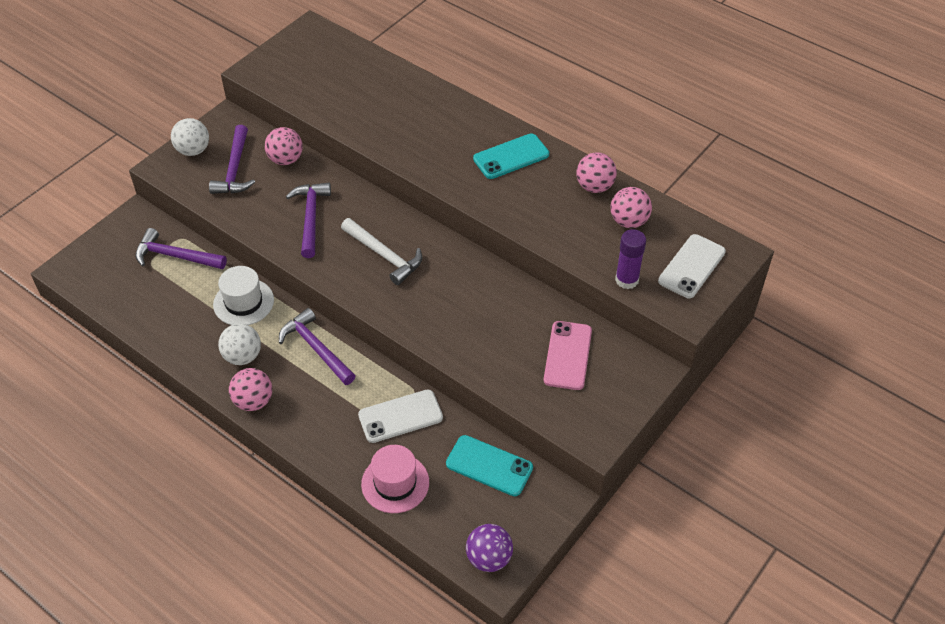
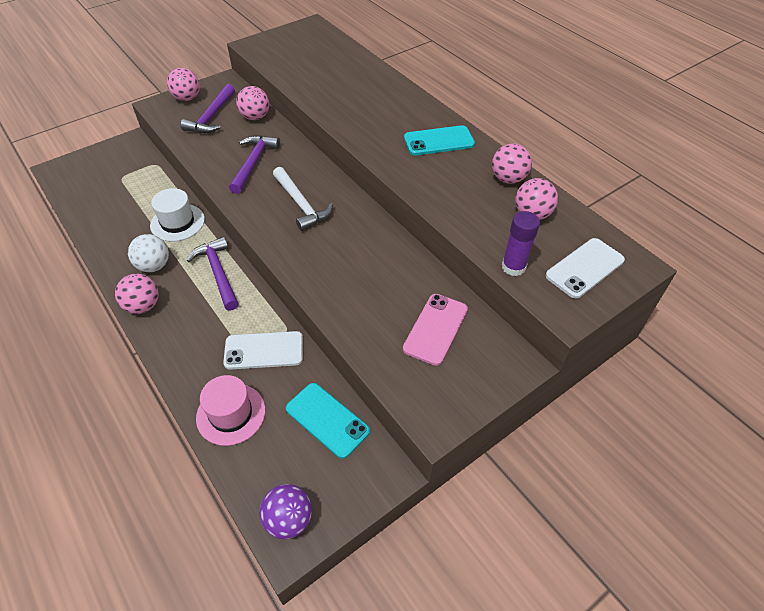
camera: 15 degrees right, 0 degrees up
purple hammer [135,228,227,269] -> none
white ball [171,118,209,156] -> pink ball [167,68,200,101]

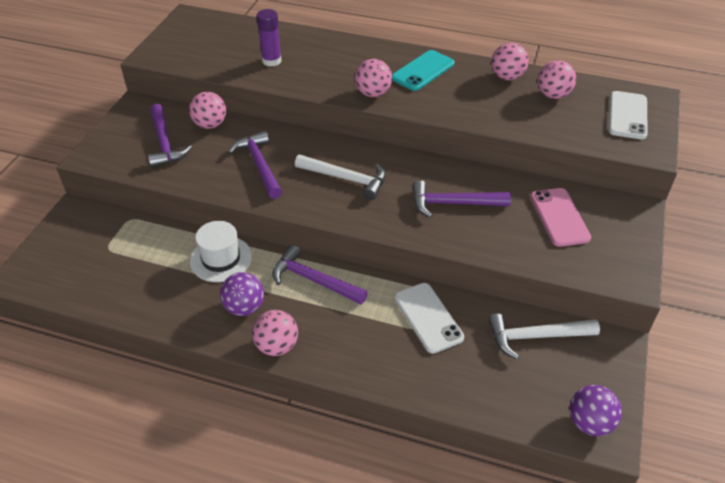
camera: 35 degrees left, 5 degrees down
white ball [128,234,169,272] -> purple ball [220,272,264,316]
pink ball [167,68,200,101] -> pink ball moved to [355,59,392,97]
pink hat [196,375,266,446] -> none
white phone [223,331,303,370] -> white phone turned 75 degrees counterclockwise [394,283,464,354]
turquoise phone [286,383,370,459] -> white hammer [488,313,600,360]
purple glue stick [502,211,540,276] -> purple glue stick moved to [257,9,282,67]
none -> purple hammer [412,180,511,218]

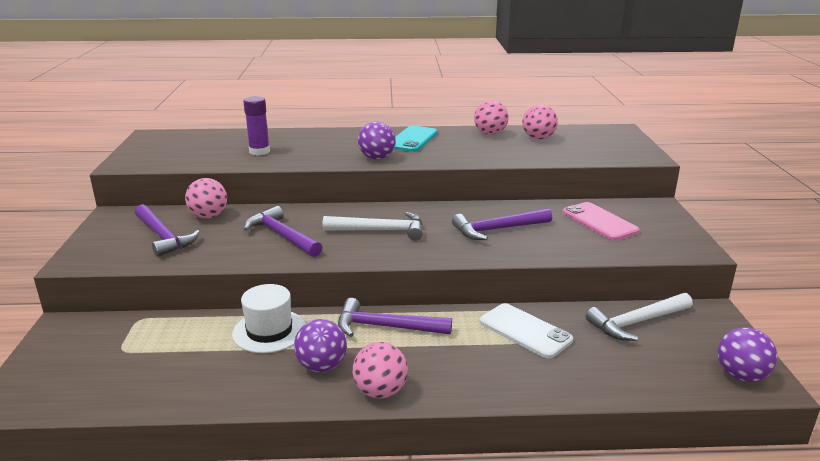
camera: 20 degrees left, 20 degrees down
pink ball [355,59,392,97] -> purple ball [358,121,396,160]
white phone [609,91,648,139] -> none

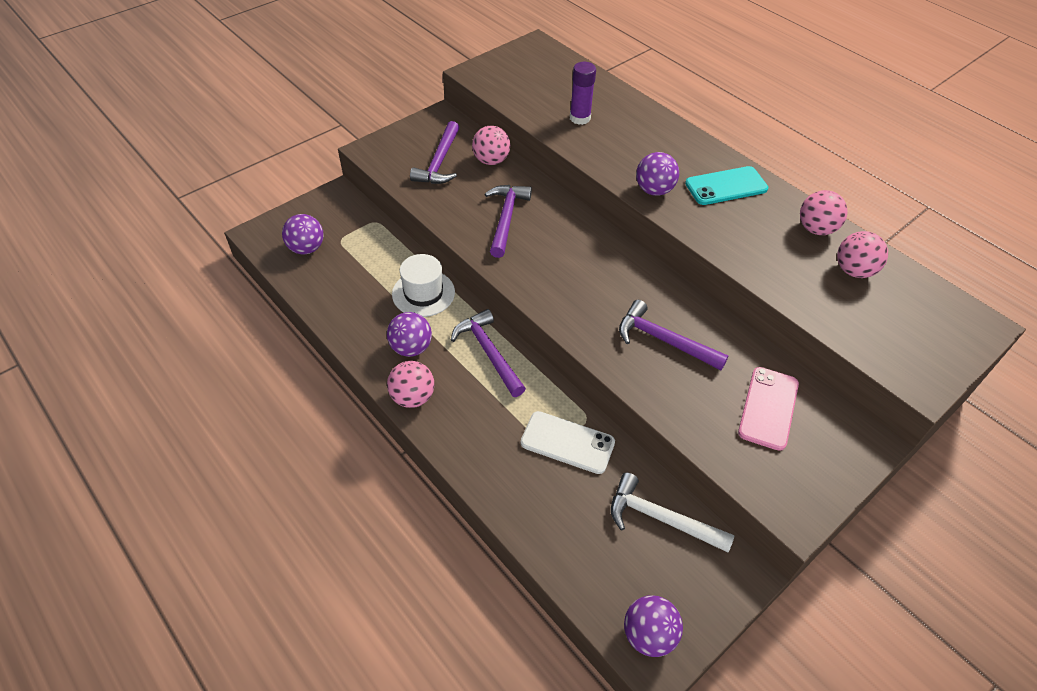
camera: 50 degrees right, 25 degrees up
white hammer [323,212,423,241] -> none
white phone [480,303,573,359] -> white phone turned 75 degrees counterclockwise [521,411,615,474]
none -> purple ball [282,214,324,254]

